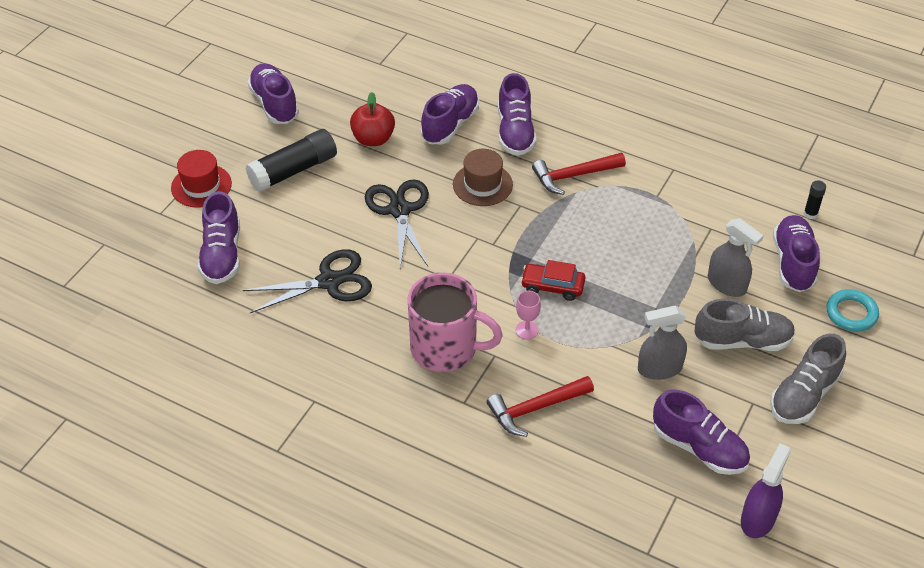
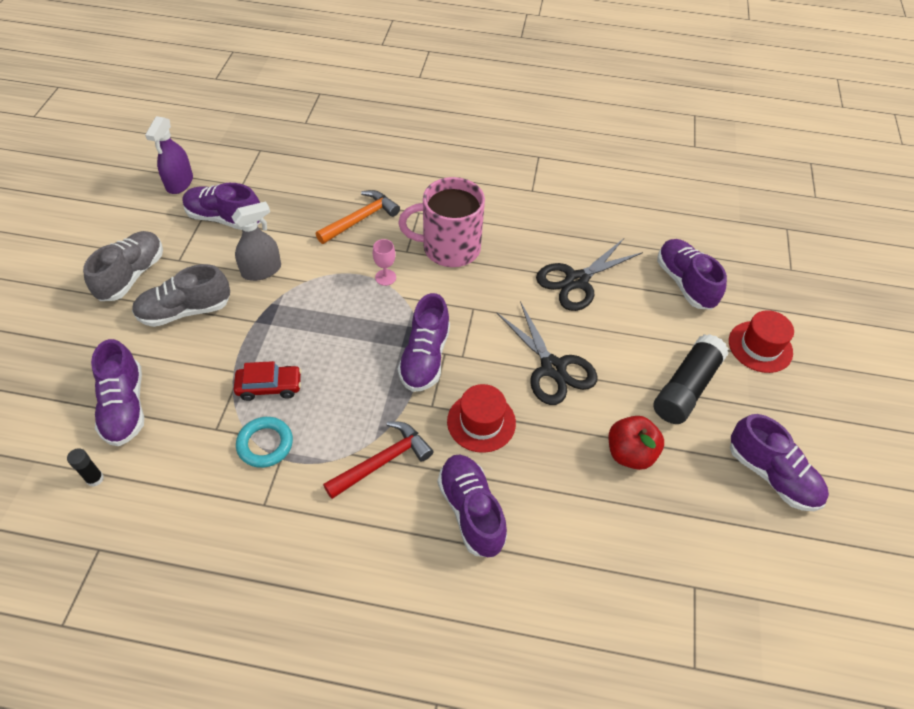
camera: 160 degrees right, 5 degrees up
purple shoe [420,84,479,144] -> purple shoe moved to [398,293,450,392]
brown hat [453,149,513,206] -> red hat [447,384,516,453]
red hammer [487,376,594,437] -> orange hammer [316,190,400,244]
red car [521,260,585,301] -> red car moved to [234,361,302,401]
grey spray bottle [708,218,764,297] -> none
turquoise ring [826,289,879,332] -> turquoise ring moved to [236,417,293,468]

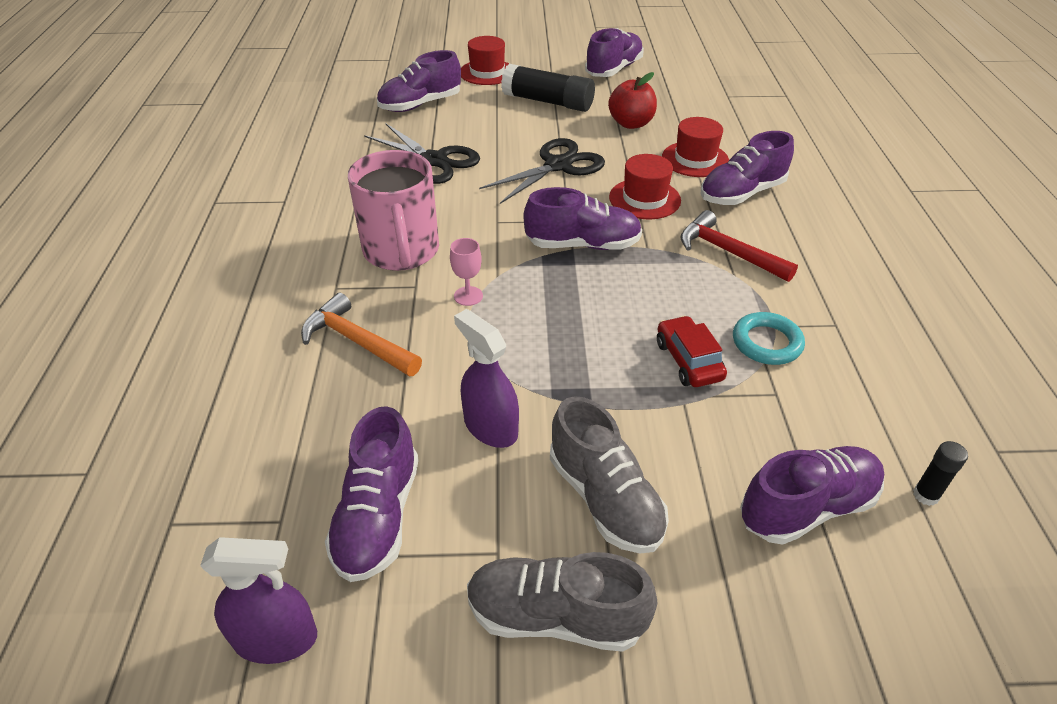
camera: 100 degrees left, 10 degrees down
grey spray bottle [232,201,281,281] -> purple spray bottle [454,309,519,448]
none -> red hat [662,117,729,177]

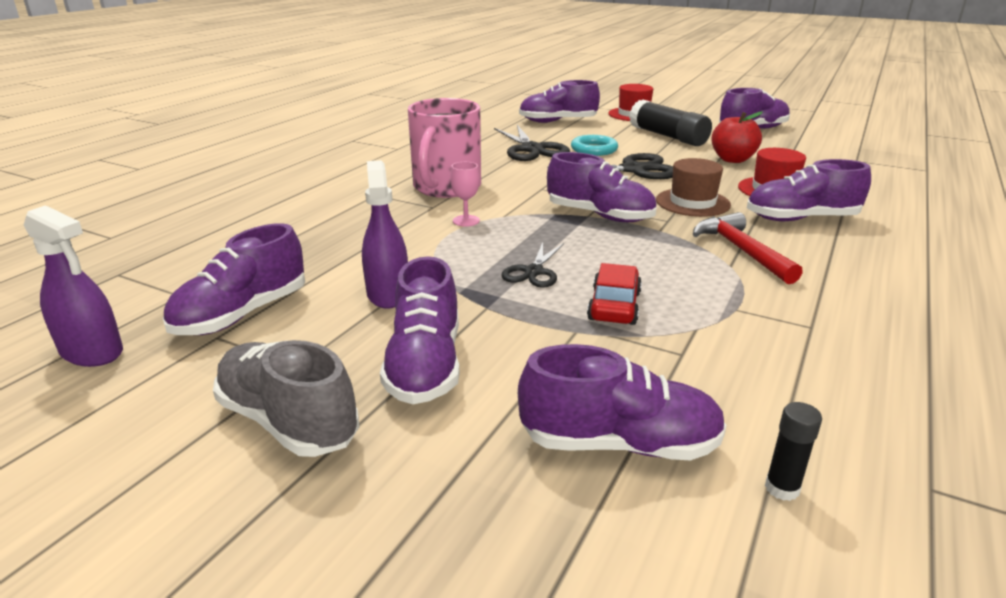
camera: 30 degrees right, 15 degrees down
orange hammer [301,293,422,376] -> none
grey shoe [550,396,669,553] -> purple shoe [380,256,460,404]
red hat [609,154,681,219] -> brown hat [656,158,731,217]
turquoise ring [733,312,805,365] -> turquoise ring moved to [571,135,618,156]
none -> black scissors [502,242,564,288]

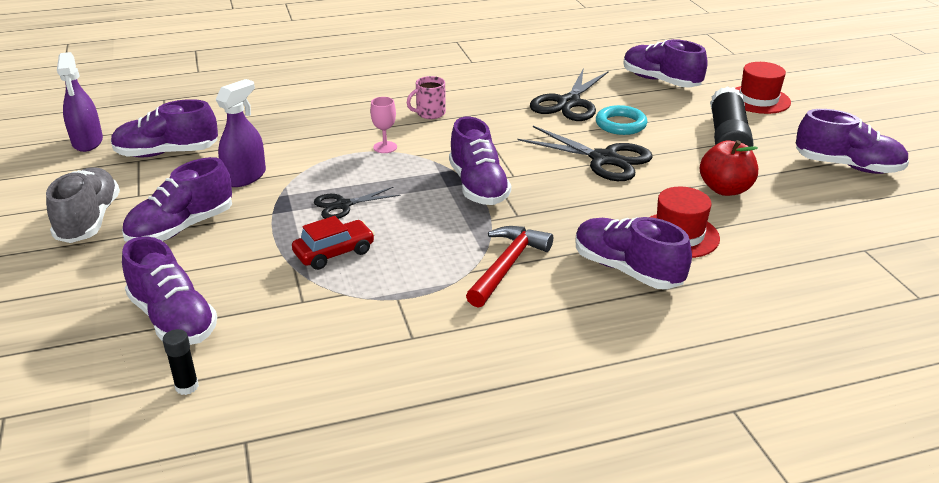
camera: 45 degrees right, 5 degrees up
pink mug [408,98,481,198] -> pink mug [407,76,446,119], size x0.46
brown hat [656,158,731,217] -> none

